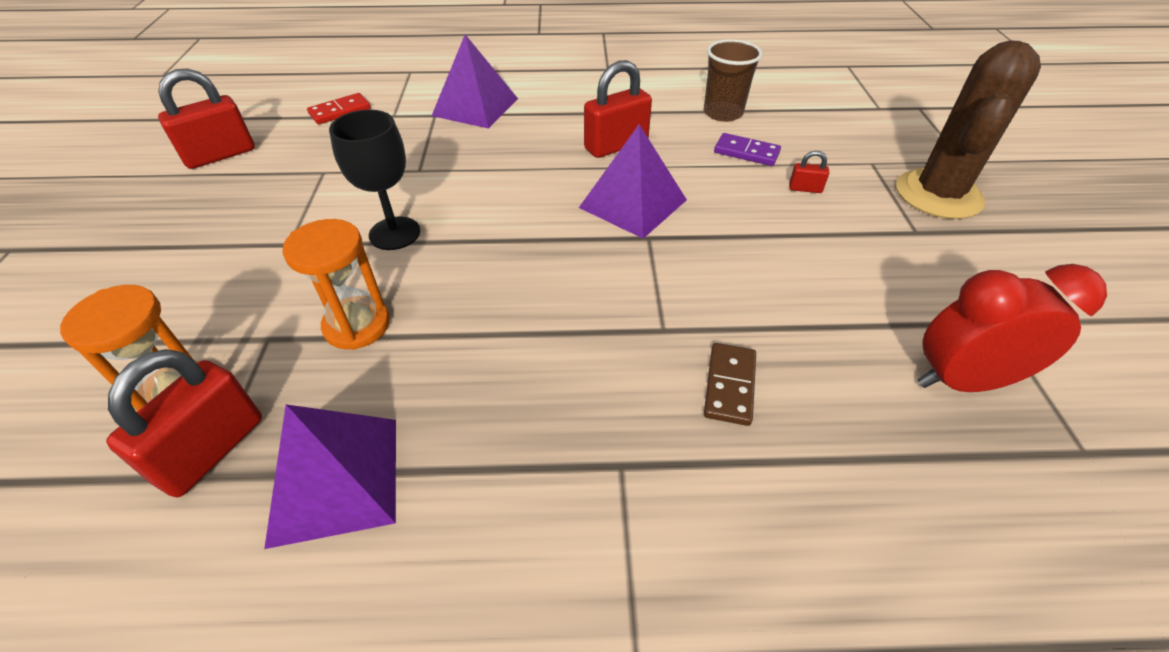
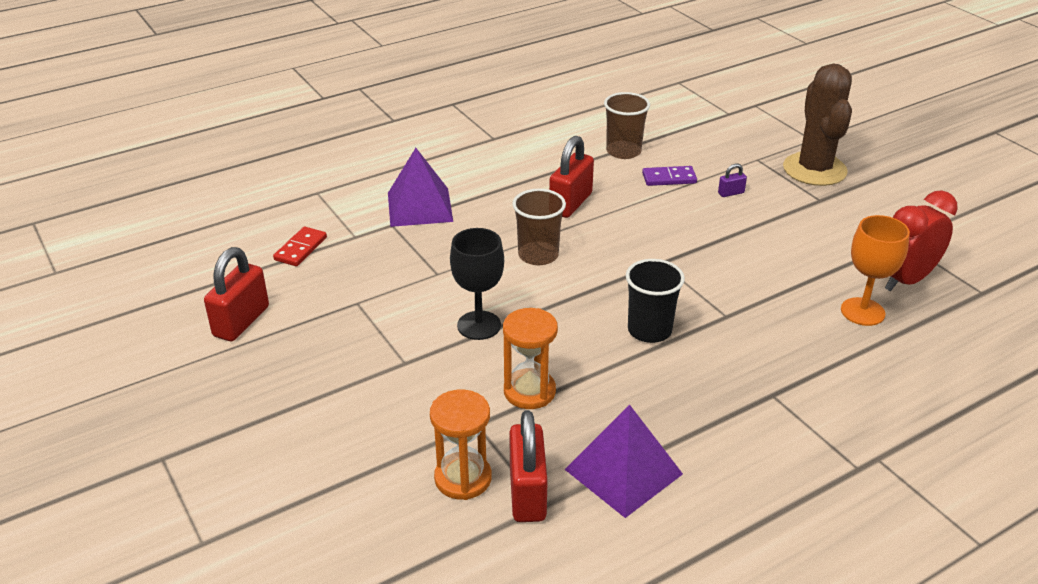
camera: 30 degrees left, 10 degrees down
purple pyramid [579,124,687,239] -> none
brown domino [704,343,756,426] -> none
red padlock [789,151,829,193] -> purple padlock [718,164,747,197]
none -> brown cup [512,189,566,265]
none -> black cup [626,259,685,343]
none -> orange goblet [841,215,910,326]

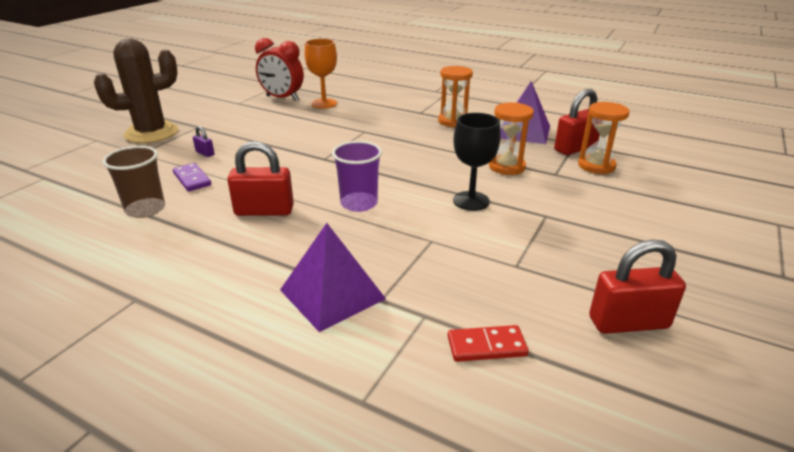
camera: 120 degrees left, 5 degrees down
brown cup [512,189,566,265] -> purple cup [332,141,382,212]
black cup [626,259,685,343] -> none
none -> orange hourglass [438,66,473,127]

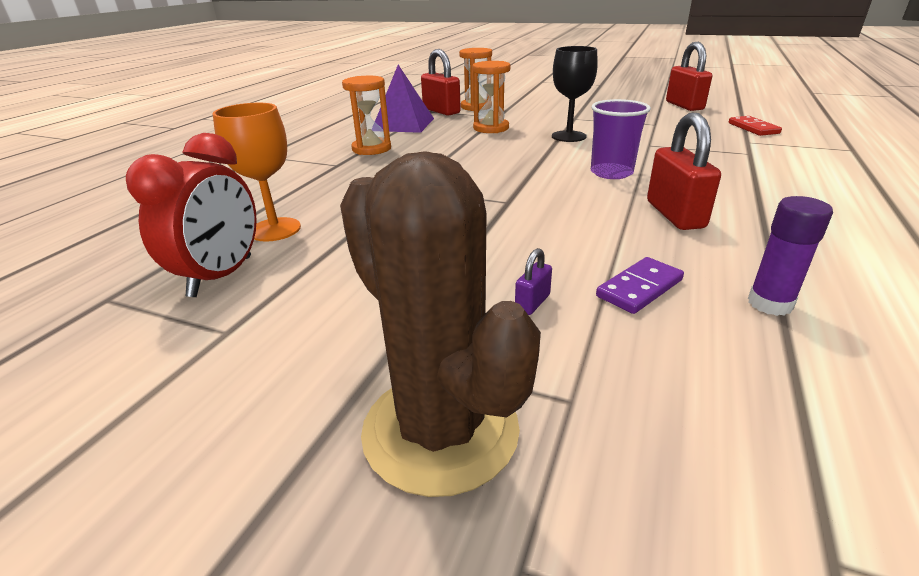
camera: 95 degrees left, 0 degrees up
brown cup [102,146,165,218] -> purple glue stick [748,196,833,316]
purple pyramid [280,223,386,332] -> none

